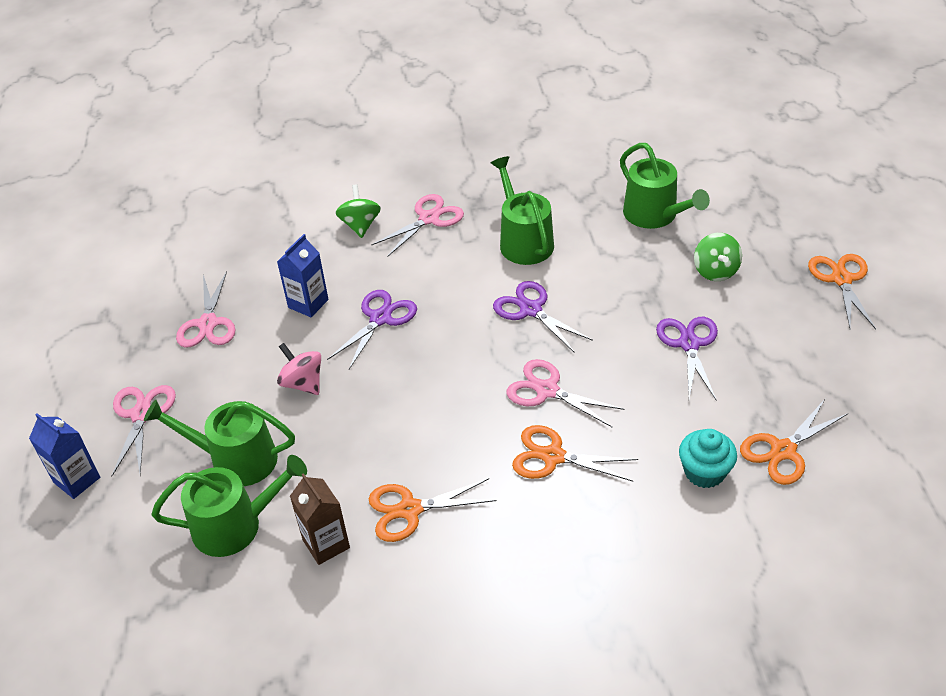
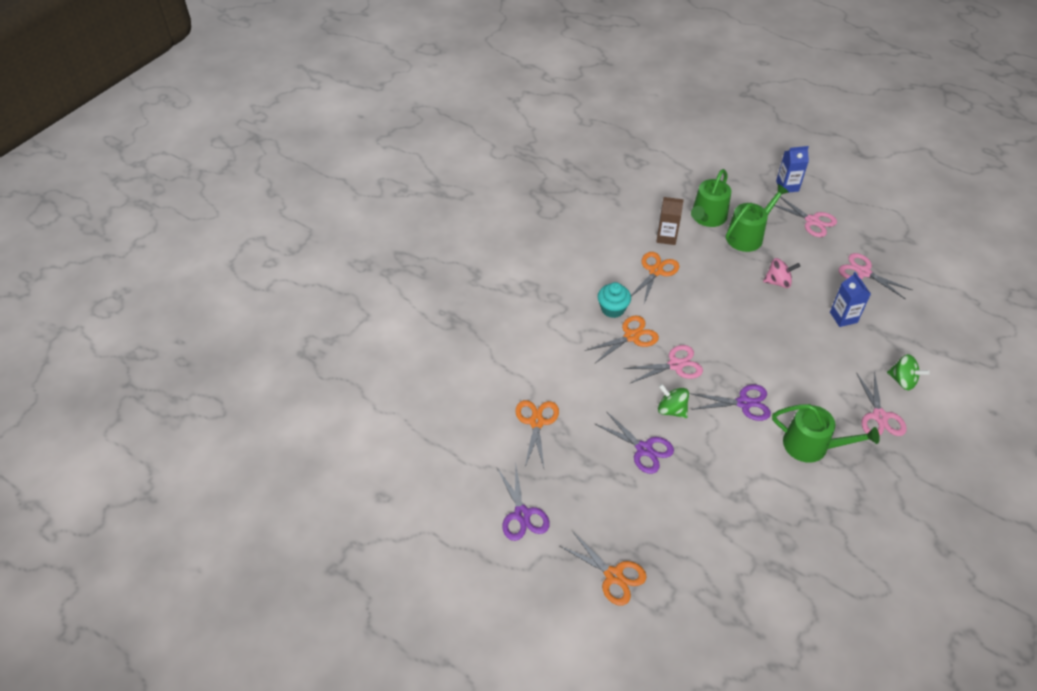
camera: 130 degrees right, 5 degrees up
purple scissors [327,290,417,369] -> purple scissors moved to [497,467,550,541]
green watering can [620,143,710,229] -> none
turquoise cupcake [679,429,737,488] -> turquoise cupcake moved to [598,282,631,318]
green spinning top [694,233,742,281] -> green spinning top moved to [658,384,689,418]

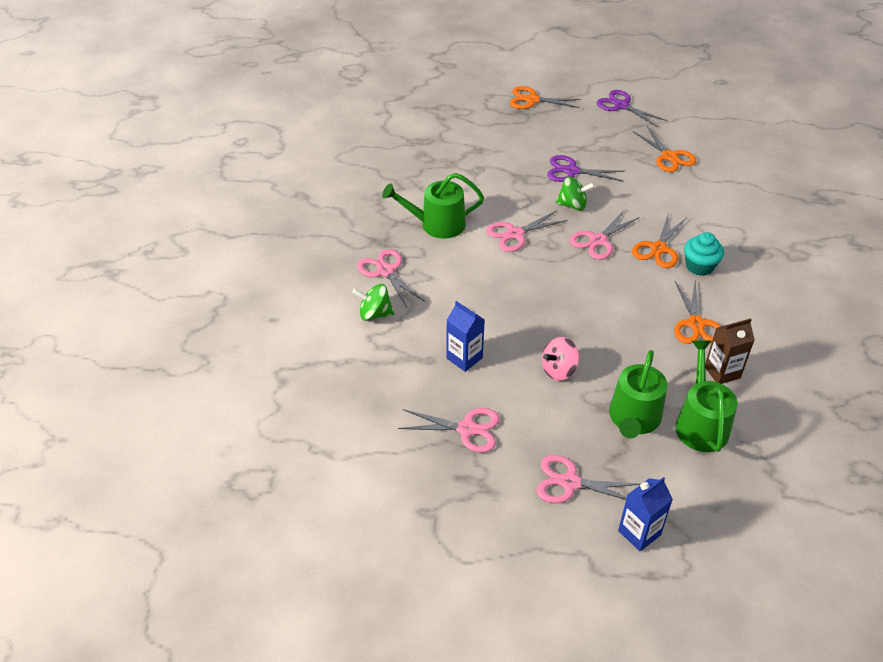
camera: 150 degrees right, 5 degrees down
purple scissors [690,384,771,421] -> pink scissors [486,210,568,252]

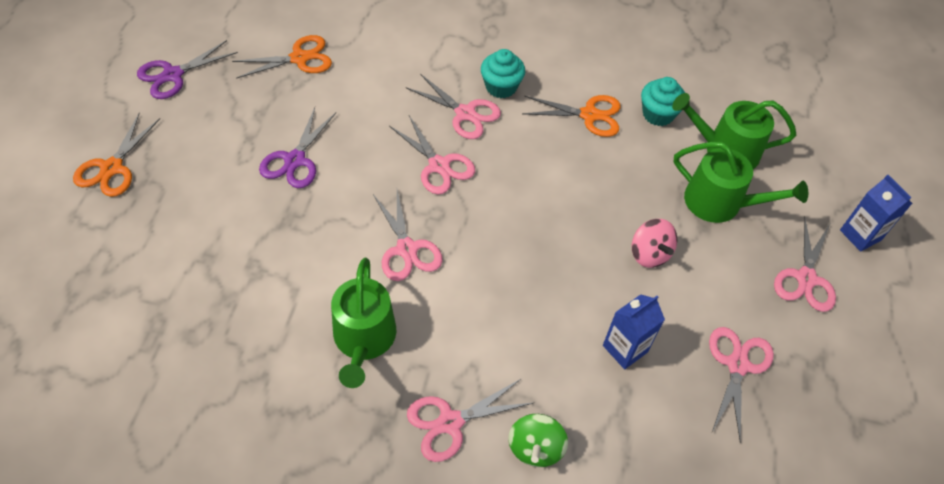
camera: 85 degrees left, 10 degrees up
green spinning top [556,177,595,211] -> none
orange scissors [632,215,686,268] -> pink scissors [407,74,501,139]
brown carton [705,318,755,384] -> turquoise cupcake [641,77,685,126]

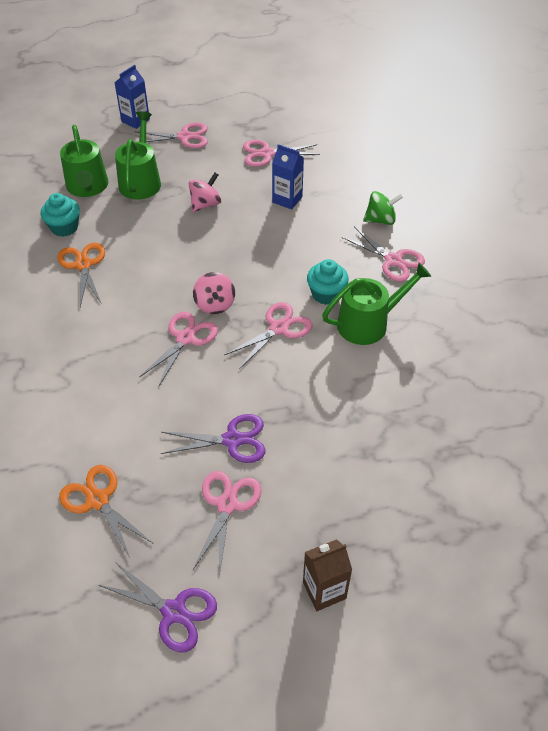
camera: 110 degrees left, 5 degrees down
orange scissors [73,113,160,197] -> brown carton [303,539,352,611]
pink scissors [407,74,501,139] -> pink scissors moved to [193,471,262,577]
turquoise cupcake [481,49,525,98] -> turquoise cupcake moved to [307,259,349,305]
none -> pink spinning top [193,272,235,314]

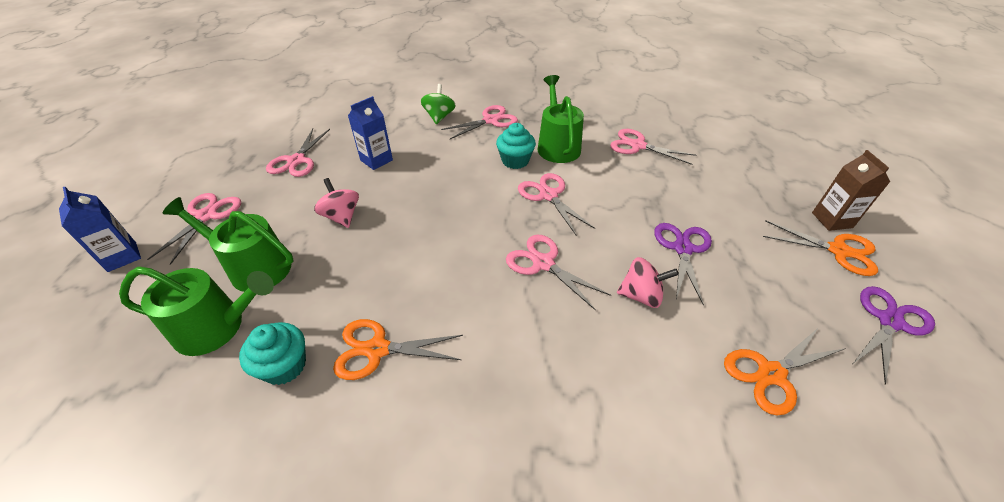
camera: 75 degrees left, 5 degrees down
pink spinning top [193,272,235,314] -> pink spinning top moved to [617,257,679,308]
pink scissors [193,471,262,577] -> pink scissors moved to [610,129,696,165]
none -> orange scissors [763,220,878,276]

